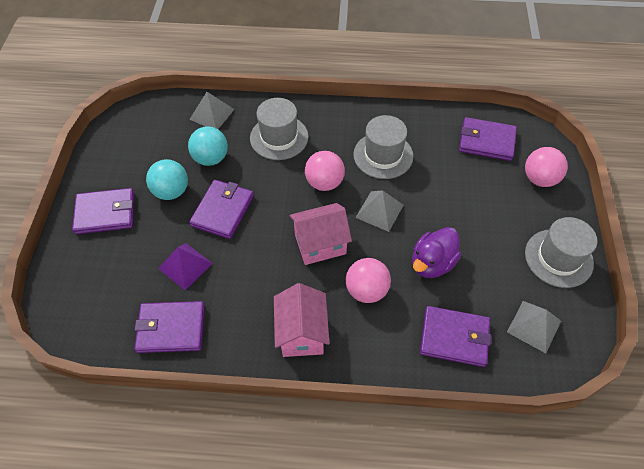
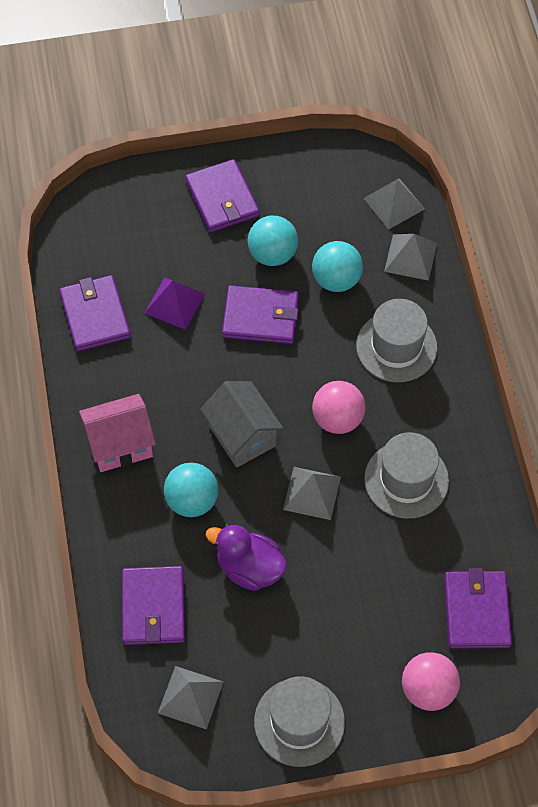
camera: 75 degrees right, 5 degrees up
pink house [290,203,352,265] -> grey house [200,381,284,468]
pink ball [346,258,391,303] -> turquoise ball [164,463,218,517]
none -> grey pyramid [364,178,425,229]

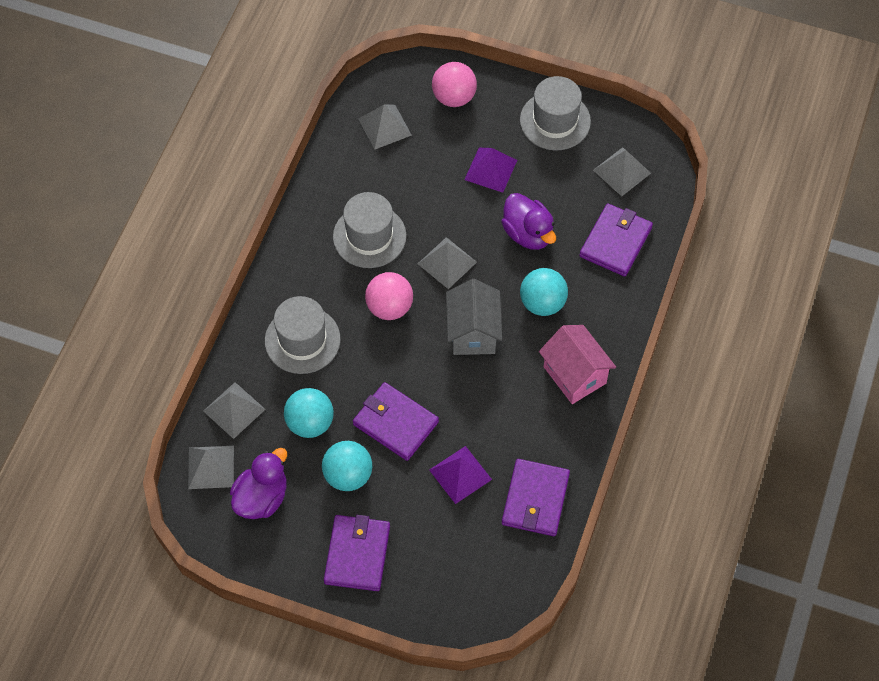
camera: 150 degrees left, 0 degrees up
pink house [79,394,156,472] -> pink house turned 45 degrees clockwise [539,325,616,404]
purple wallet [444,568,512,649] -> grey pyramid [359,104,412,150]
none -> purple duck [230,448,287,519]
none -> purple pyramid [464,148,517,193]

